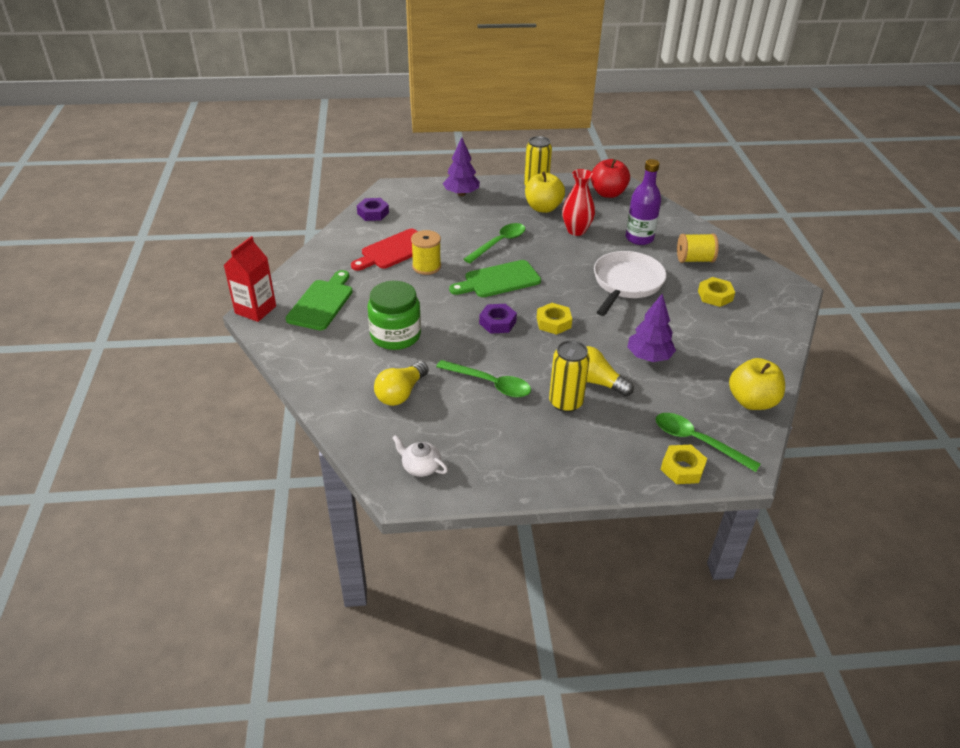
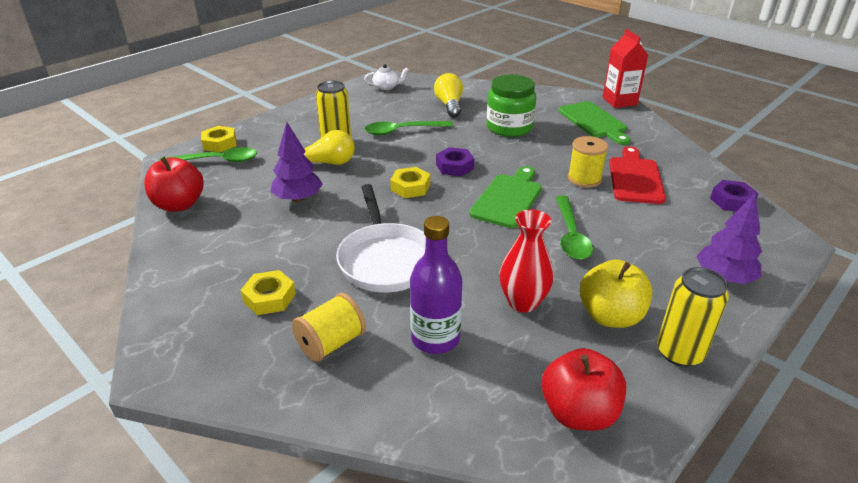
camera: 140 degrees right, 5 degrees down
yellow apple [729,358,785,410] -> red apple [144,157,204,212]

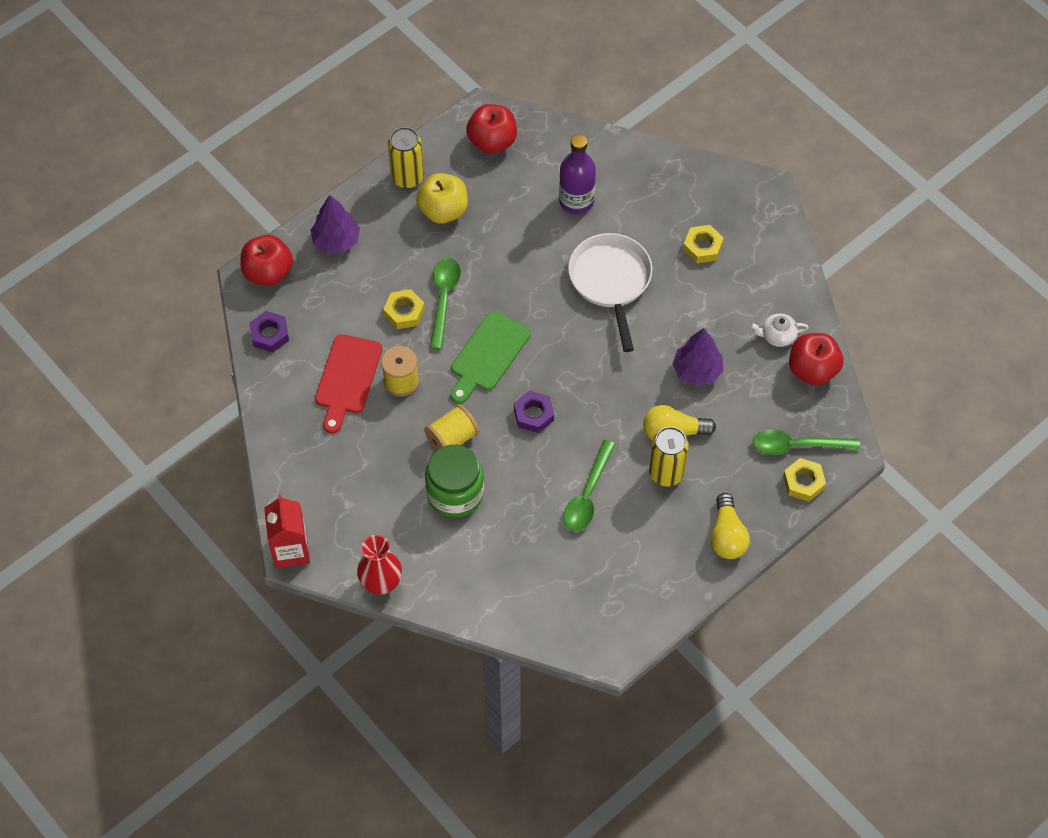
camera: 175 degrees left, 25 degrees up
yellow spool [292,293,366,362] -> yellow spool moved to [424,404,479,451]
white teapot [364,64,409,90] -> white teapot moved to [750,313,809,347]
green spoon [365,121,453,135] -> green spoon turned 120 degrees clockwise [563,440,616,531]
yellow nut [390,167,430,198] -> yellow nut moved to [383,289,425,329]
yellow light bulb [434,73,463,118] -> yellow light bulb moved to [710,493,750,559]
red vase [499,209,554,313] -> red vase moved to [357,535,402,595]
green cutting board [558,101,631,145] -> none
none -> red apple [240,235,293,286]

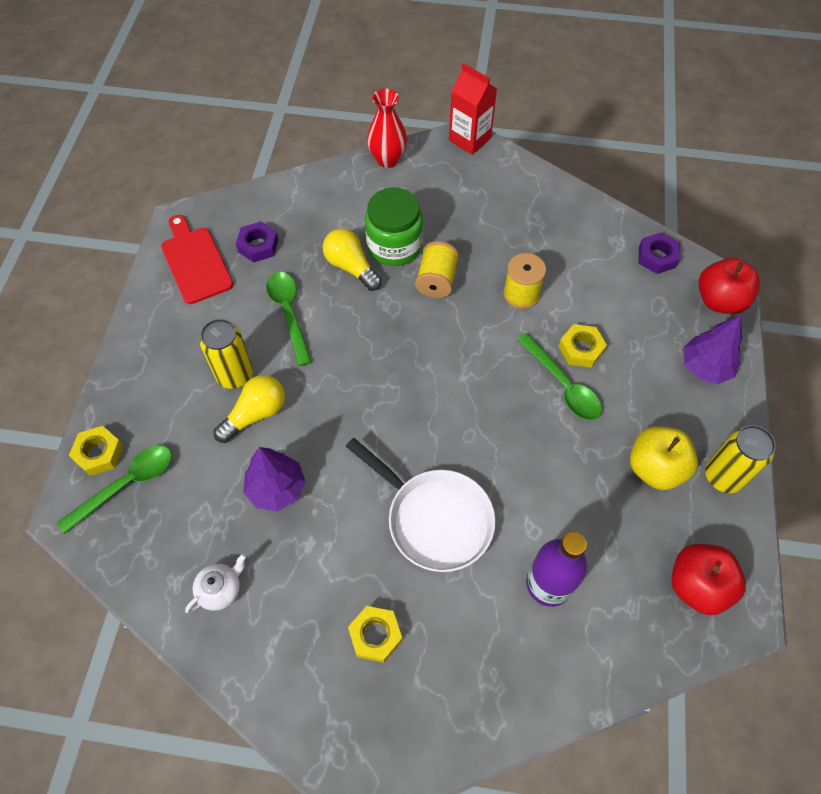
camera: 140 degrees right, 0 degrees up
red cutting board [315,334,382,434] -> red cutting board moved to [161,215,233,304]
green cutting board [451,311,531,404] -> none
purple nut [514,391,554,433] -> purple nut moved to [236,221,279,263]
yellow light bulb [710,493,750,559] -> yellow light bulb moved to [323,228,382,291]
red apple [789,333,843,385] -> none

